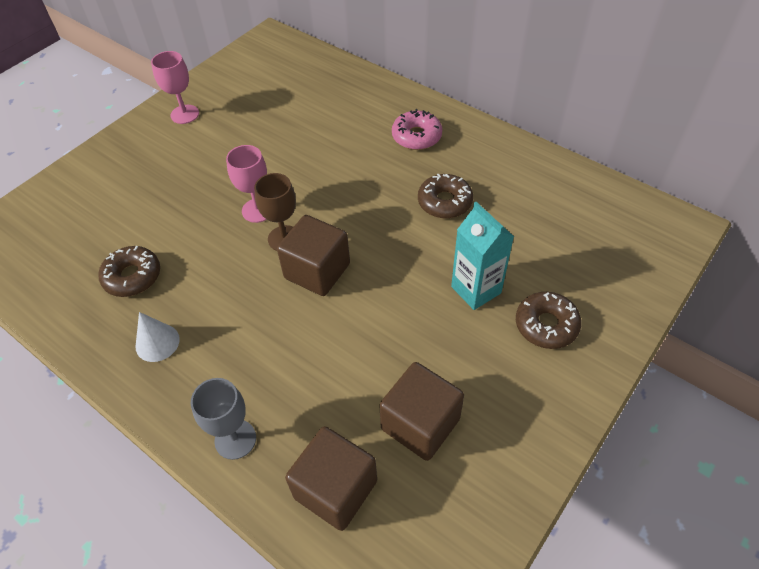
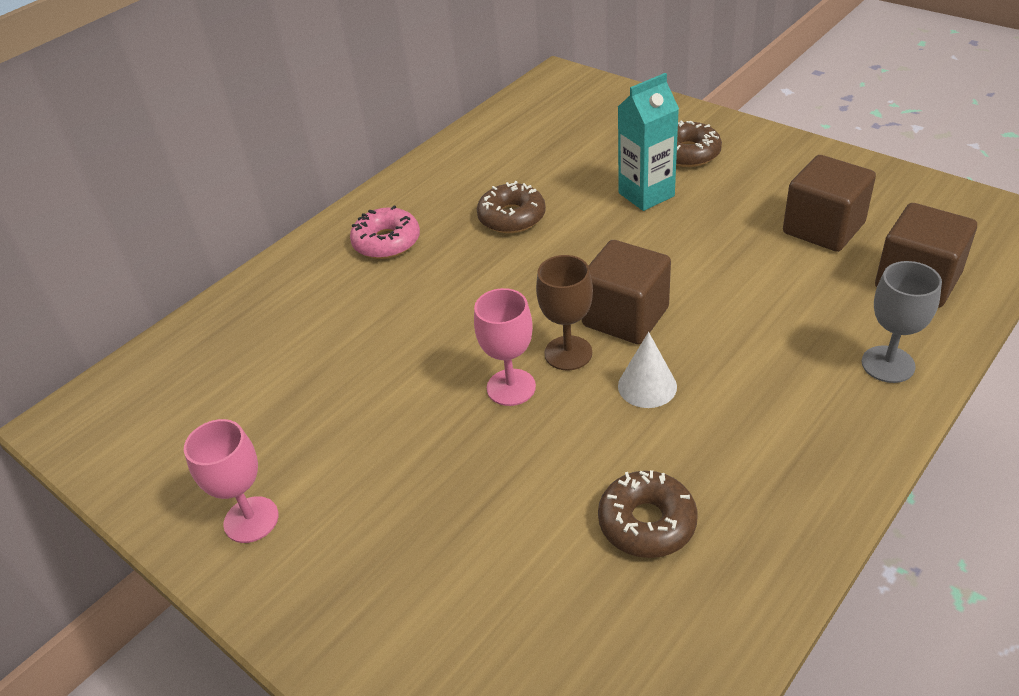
camera: 85 degrees left, 10 degrees down
white cone [135,312,180,362] -> white cone moved to [618,332,677,408]

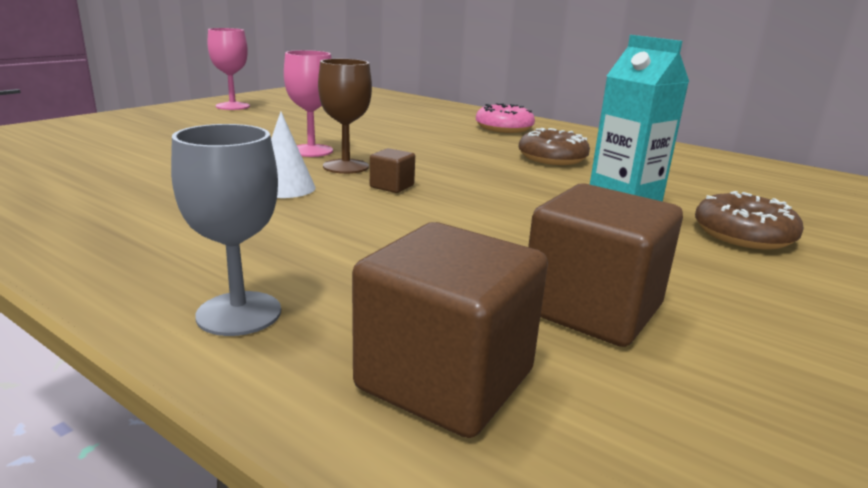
camera: 80 degrees right, 20 degrees down
brown cube [582,240,671,344] -> brown cube [370,148,415,193], size x0.47
brown donut [598,470,698,558] -> none

